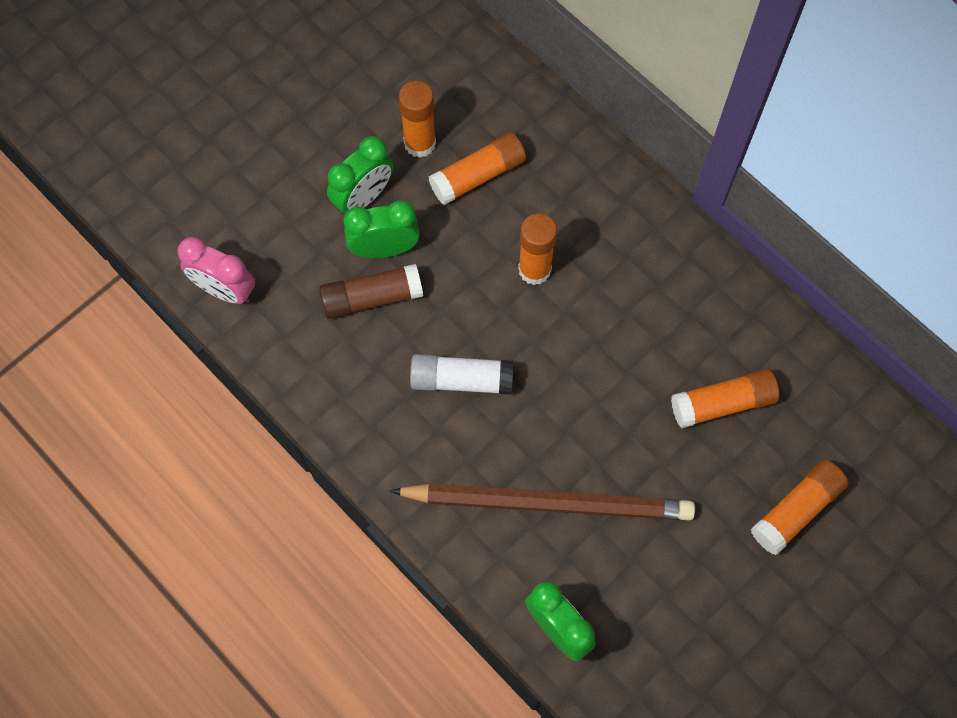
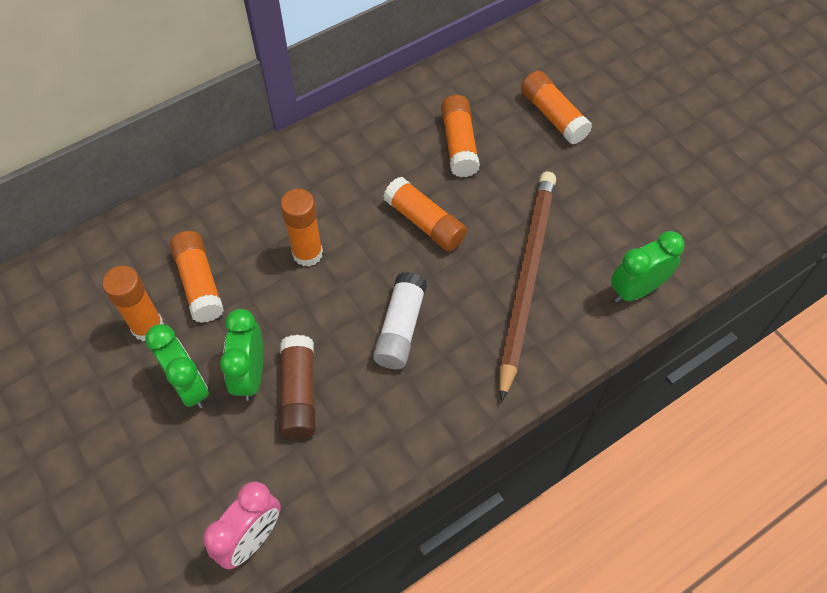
camera: 80 degrees left, 10 degrees down
none -> orange glue stick [383,177,467,252]

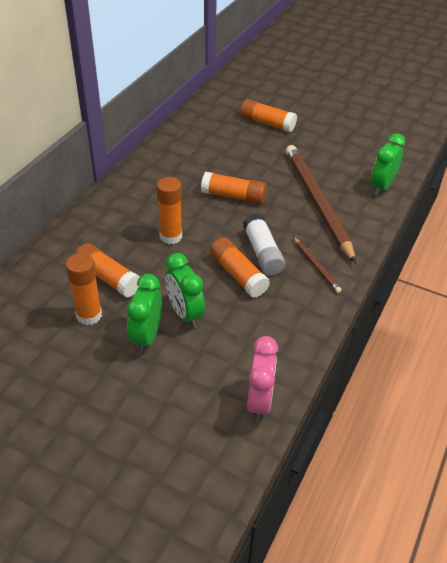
camera: 30 degrees left, 15 degrees down
green clock [145,324,209,408] -> green clock turned 105 degrees counterclockwise [127,274,162,353]
brown glue stick [279,335,316,439] -> none
orange glue stick [441,95,480,177] -> orange glue stick moved to [210,237,270,298]
none -> brown pencil [293,237,342,293]

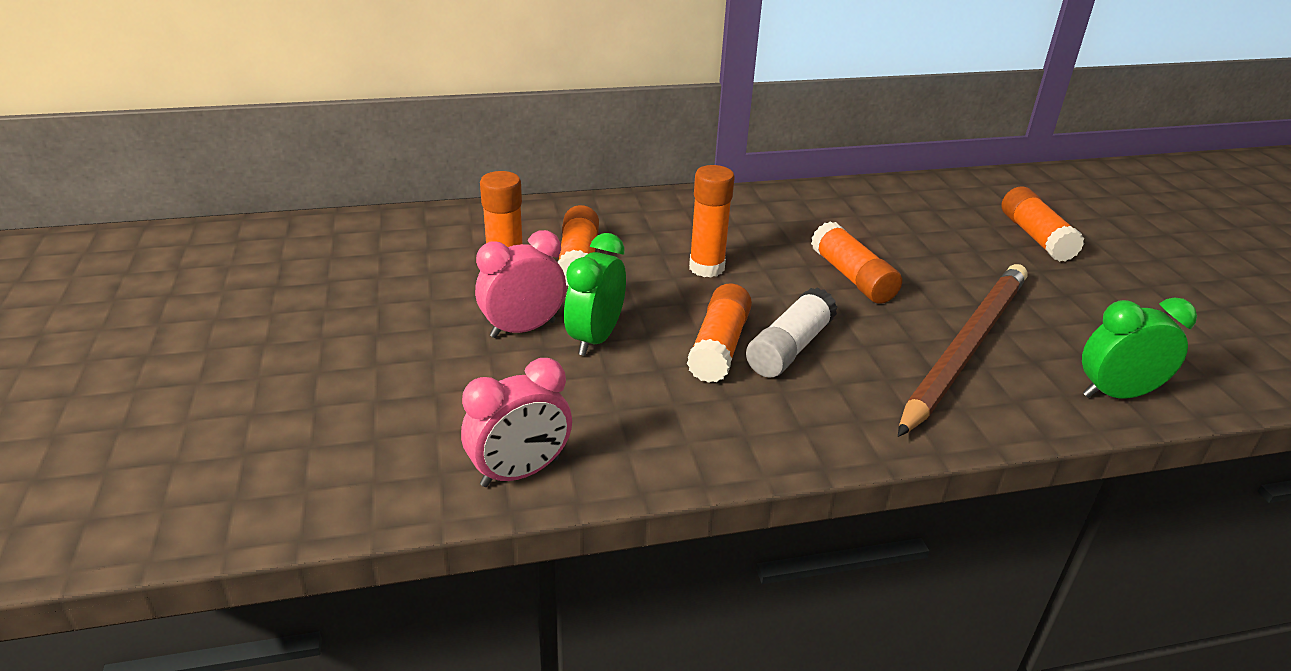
camera: 50 degrees right, 10 degrees down
green clock [127,274,162,353] -> pink clock [475,230,566,338]
brown pencil [293,237,342,293] -> none

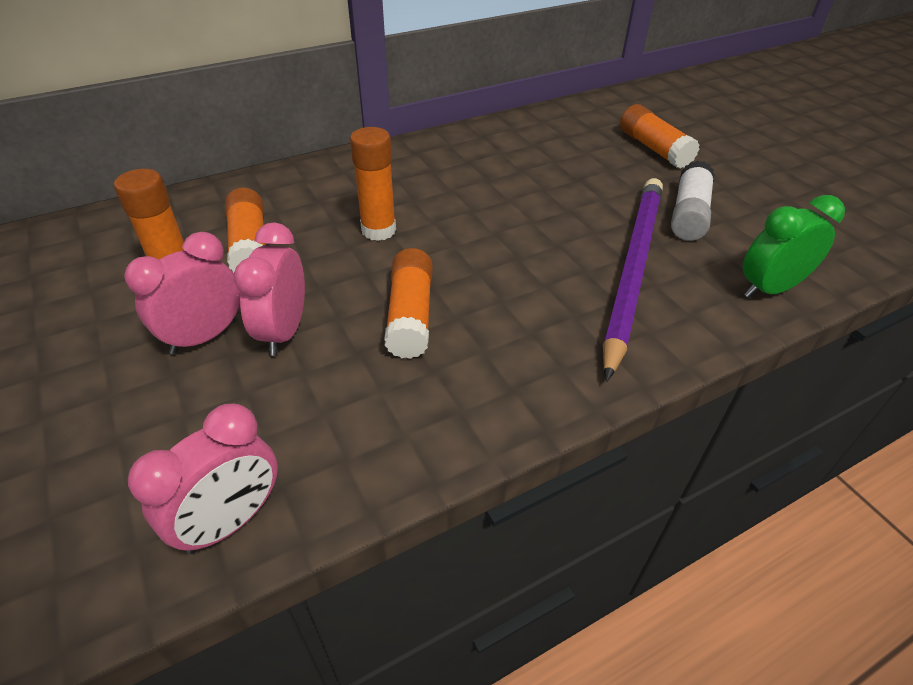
camera: 15 degrees left, 10 degrees up
green clock [564,233,626,356] -> pink clock [234,222,305,356]
white glue stick [746,287,837,378] -> white glue stick moved to [671,161,715,241]
orange glue stick [811,221,902,304] -> none
brown pencil [898,264,1027,437] -> purple pencil [603,178,663,382]

